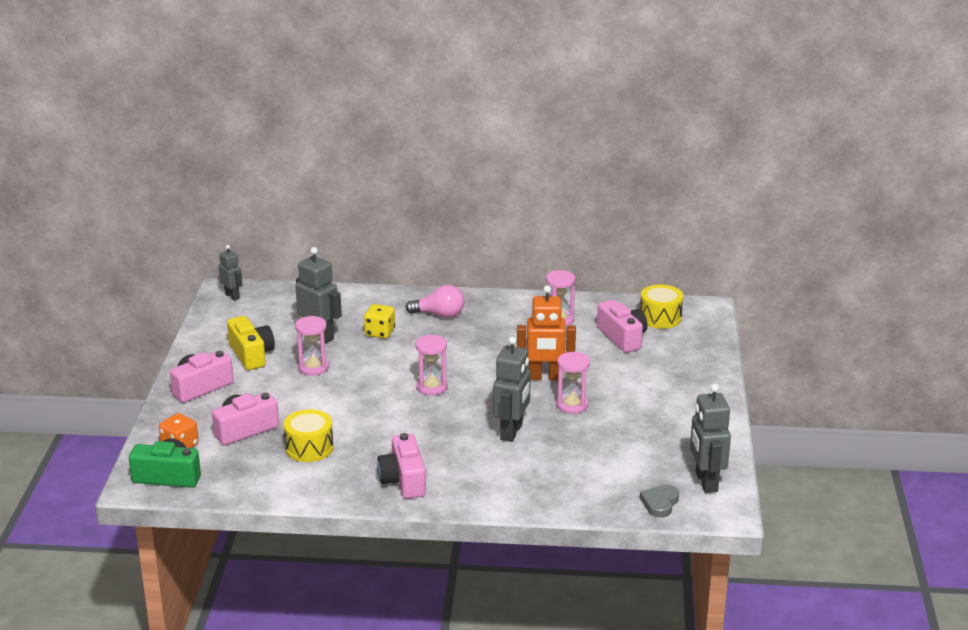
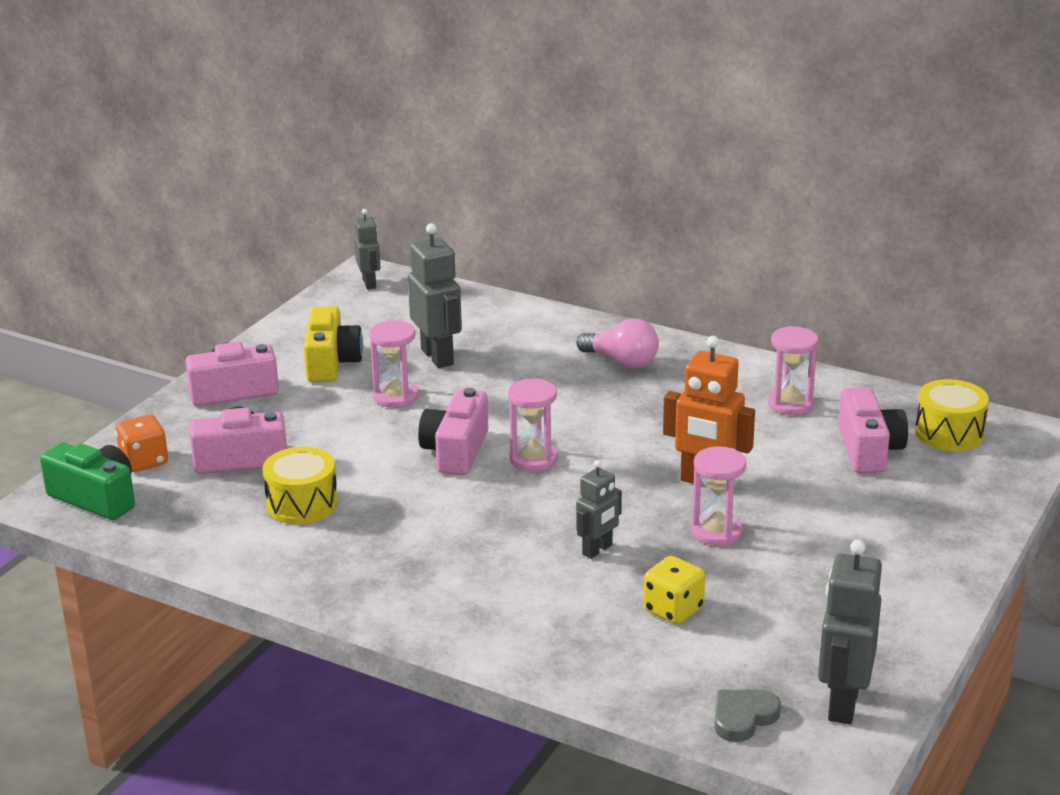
camera: 25 degrees right, 0 degrees up
yellow dice [364,304,395,338] -> yellow dice moved to [643,556,705,624]
pink camera [377,433,426,499] -> pink camera moved to [418,388,489,475]
grey robot [493,337,531,442] -> grey robot [576,460,622,559], size x0.60

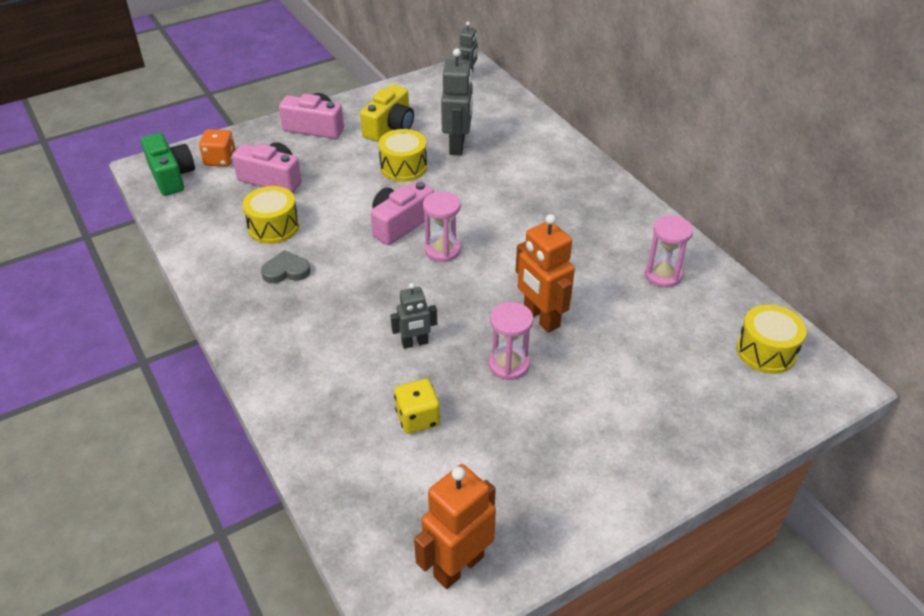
camera: 30 degrees right, 15 degrees up
pink hourglass [369,320,419,408] -> yellow drum [378,129,427,182]
pink light bulb [577,318,659,369] -> none
grey heart [715,689,781,742] -> grey heart moved to [261,250,311,283]
grey robot [818,540,882,724] -> orange robot [414,464,496,589]
pink camera [838,387,908,473] -> none

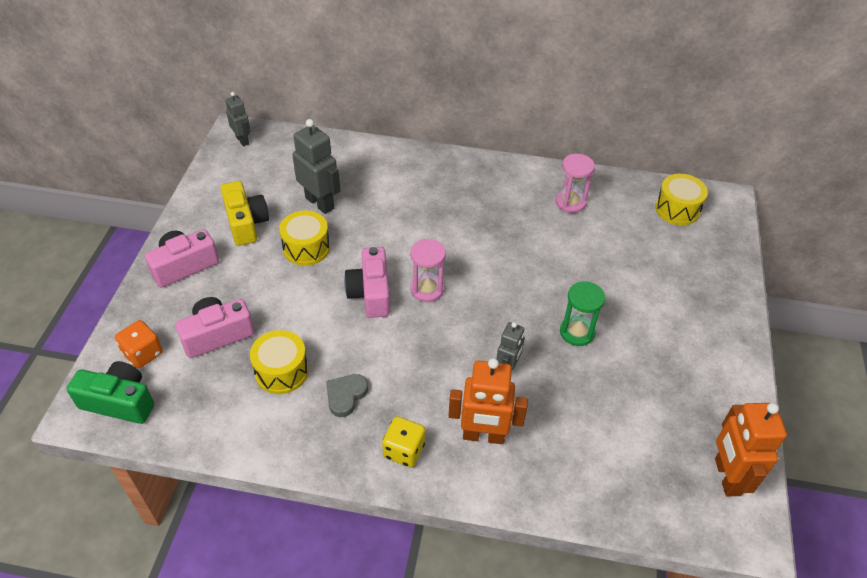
camera: 50 degrees left, 5 degrees up
yellow dice [394,379,440,434] -> yellow dice moved to [382,416,425,467]
pink hourglass [489,302,533,380] -> green hourglass [560,281,605,346]
orange robot [515,214,575,333] -> orange robot moved to [449,358,528,444]

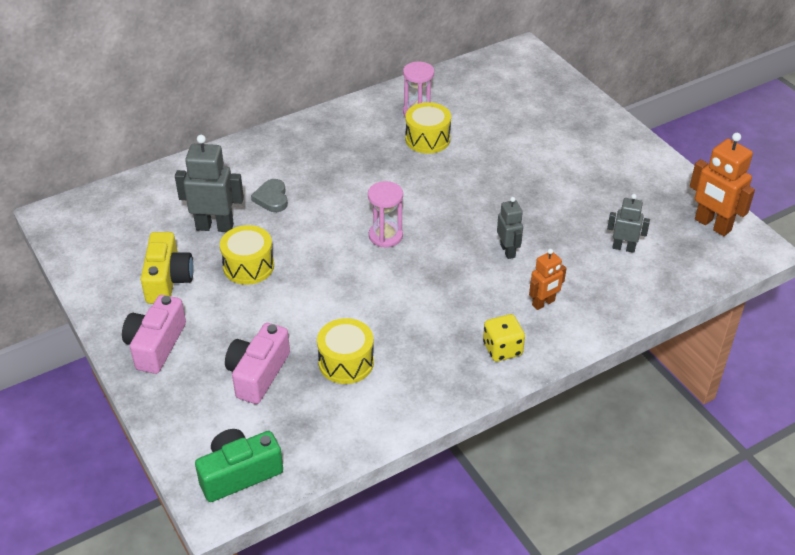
camera: 40 degrees left, 5 degrees down
orange dice [115,320,163,368] -> none
yellow camera [221,181,269,246] -> yellow camera turned 60 degrees clockwise [140,232,194,304]
grey robot [225,92,251,147] -> grey robot moved to [607,194,650,253]
grey heart [326,374,368,417] -> grey heart moved to [251,179,288,212]
pink camera [344,247,390,318] -> none
orange robot [449,358,528,444] -> orange robot [529,249,566,310], size x0.60
green hourglass [560,281,605,346] -> none
yellow drum [655,174,708,225] -> yellow drum moved to [405,102,451,154]

